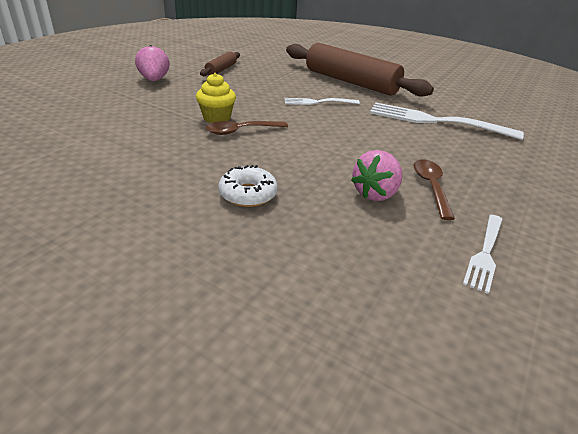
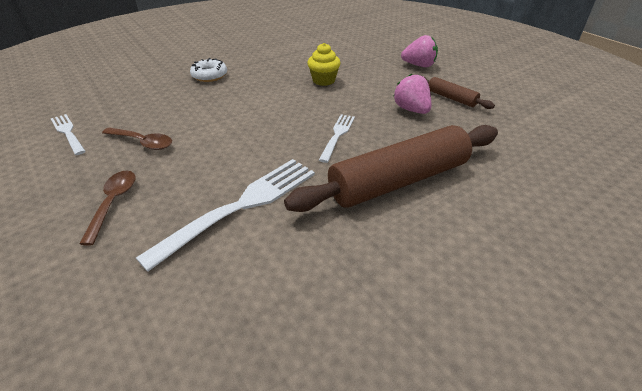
camera: 115 degrees right, 5 degrees up
brown spoon [206,121,288,135] -> brown spoon moved to [79,171,135,246]
pink strawberry [351,150,403,201] -> pink strawberry moved to [393,74,431,114]

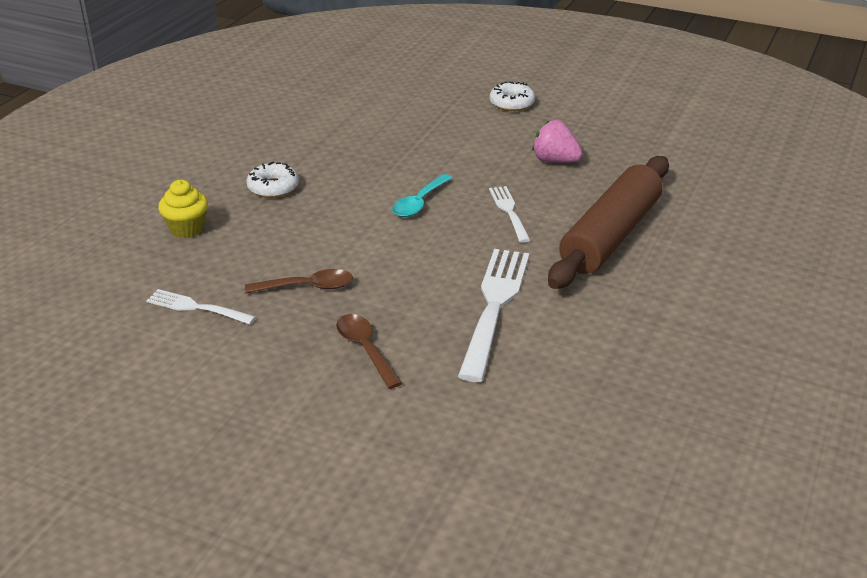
camera: 30 degrees left, 5 degrees down
yellow cupcake [307,43,341,86] -> yellow cupcake moved to [158,180,208,238]
pink strawberry [401,35,438,67] -> white donut [490,81,535,111]
brown rolling pin [423,76,495,109] -> none
none -> turquoise spoon [392,174,452,217]

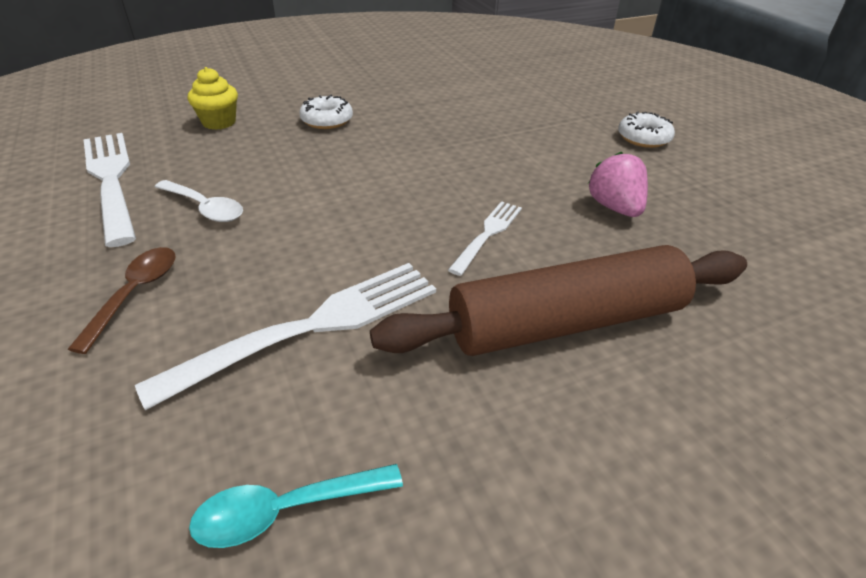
camera: 40 degrees right, 5 degrees up
white fork [146,289,256,325] -> white fork [83,133,136,247], size x1.83
brown spoon [245,269,353,293] -> white spoon [155,180,243,222]
turquoise spoon [392,174,452,217] -> turquoise spoon moved to [189,464,403,548]

